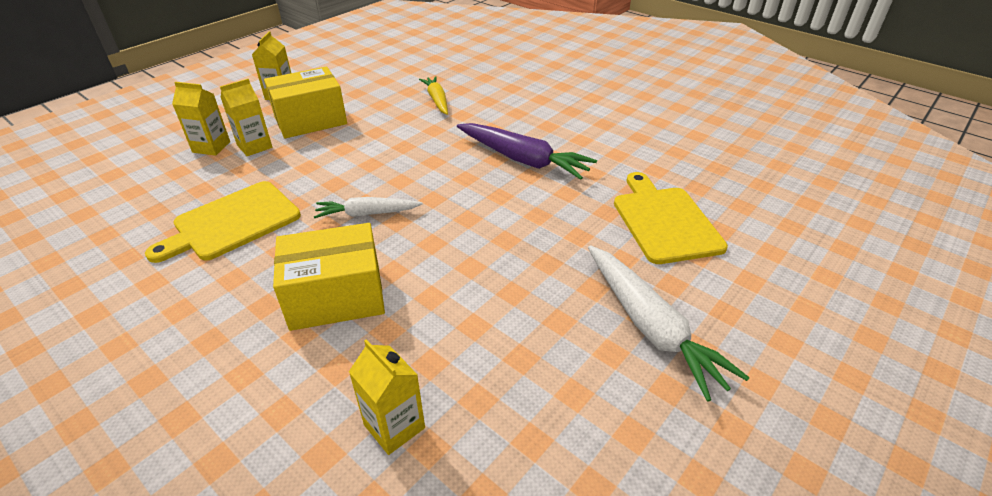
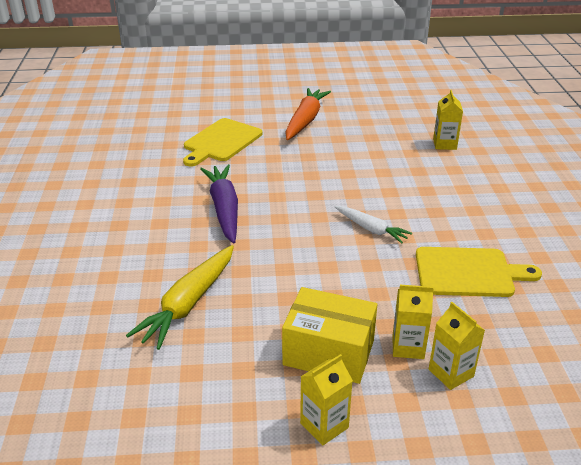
camera: 135 degrees left, 5 degrees down
yellow box [273,223,385,331] -> none
yellow carrot [419,76,448,115] -> yellow carrot [126,245,234,350], size x1.63
white carrot [588,245,750,402] -> orange carrot [285,88,331,140]

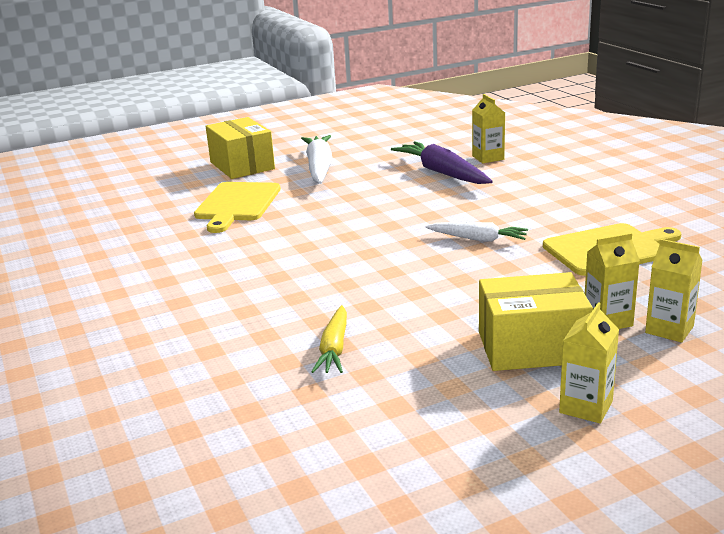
camera: 20 degrees left, 10 degrees down
yellow carrot [126,245,234,350] -> yellow carrot [311,305,347,373], size x0.61
purple carrot [200,164,238,243] -> purple carrot moved to [391,141,493,184]
orange carrot [285,88,331,140] -> white carrot [301,135,332,184]
none -> yellow box [206,117,275,179]

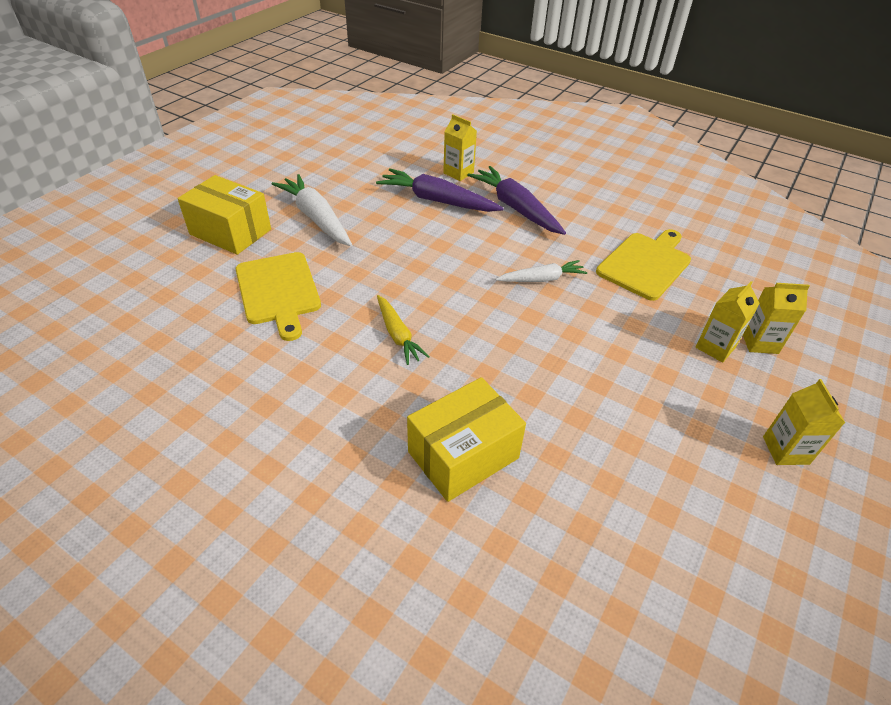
camera: 35 degrees left, 20 degrees up
yellow carrot [311,305,347,373] -> yellow carrot moved to [377,295,430,365]
yellow box [479,272,593,371] -> yellow box moved to [407,377,526,502]
none -> purple carrot [467,166,566,235]

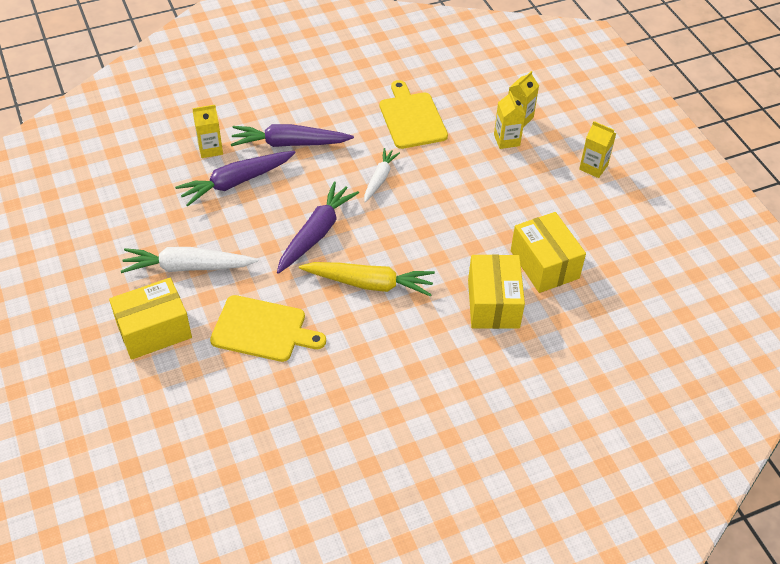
camera: 55 degrees left, 5 degrees up
yellow carrot [377,295,430,365] -> yellow carrot [299,262,435,297], size x1.63
none -> purple carrot [277,181,359,274]
none -> yellow box [511,212,586,293]

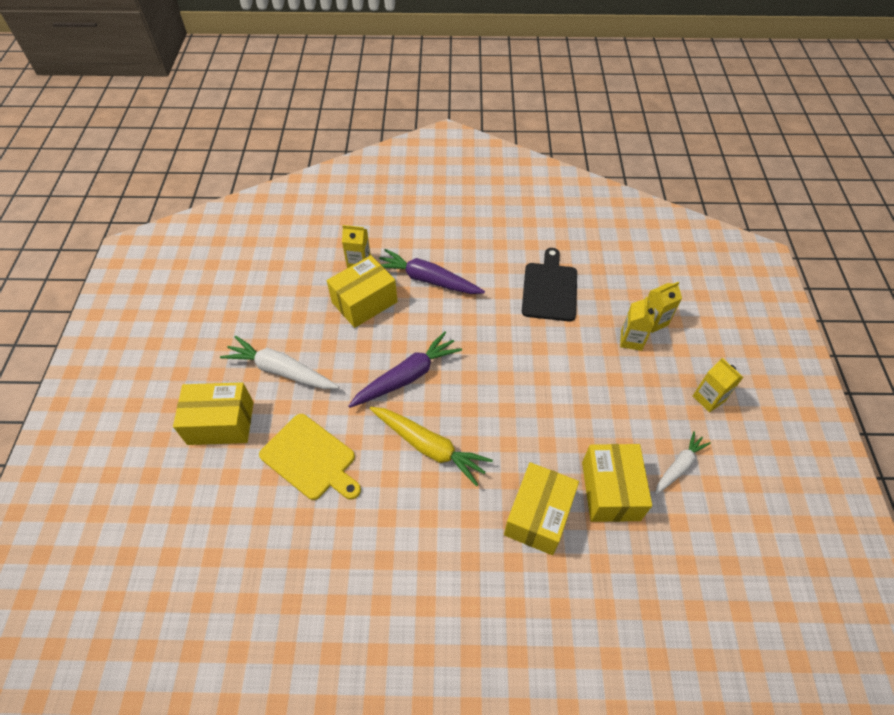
camera: 25 degrees right, 5 degrees up
purple carrot [175,151,296,206] -> yellow box [327,255,398,328]
white carrot [364,148,400,203] -> white carrot moved to [655,431,711,495]
yellow cutting board [379,80,448,149] -> black cutting board [522,248,577,321]

